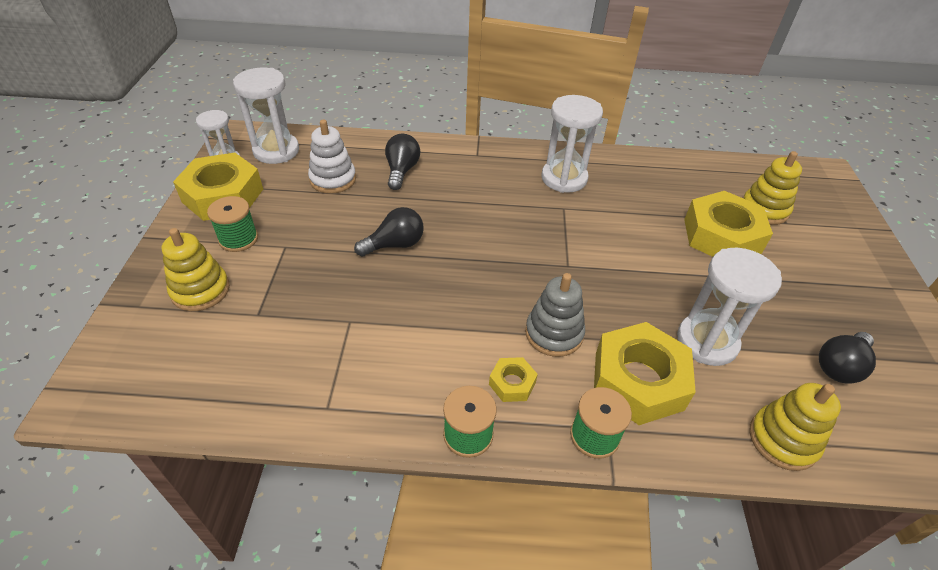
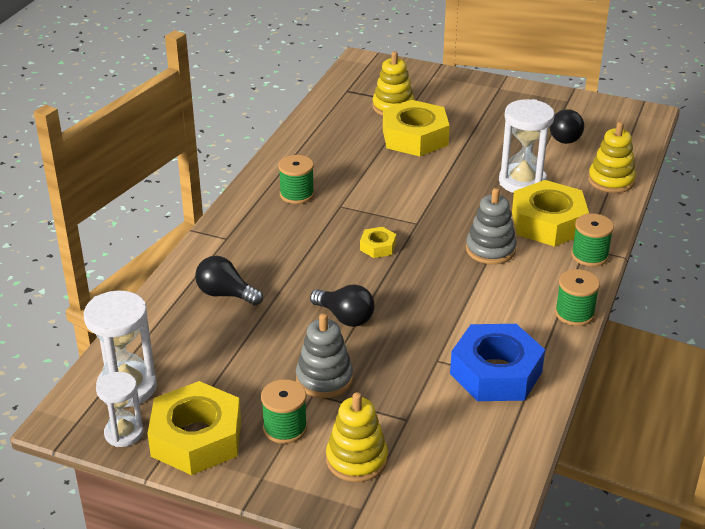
camera: 70 degrees left, 10 degrees down
white stacking toy [308,119,356,194] -> none
black light bulb [354,207,424,256] -> black light bulb turned 135 degrees clockwise [310,285,375,327]
yellow nut [489,357,538,402] -> yellow nut moved to [360,227,396,258]
white hourglass [542,95,603,193] -> green spool [278,155,314,204]
none -> grey stacking toy [296,313,353,398]
none -> blue nut [450,324,545,401]

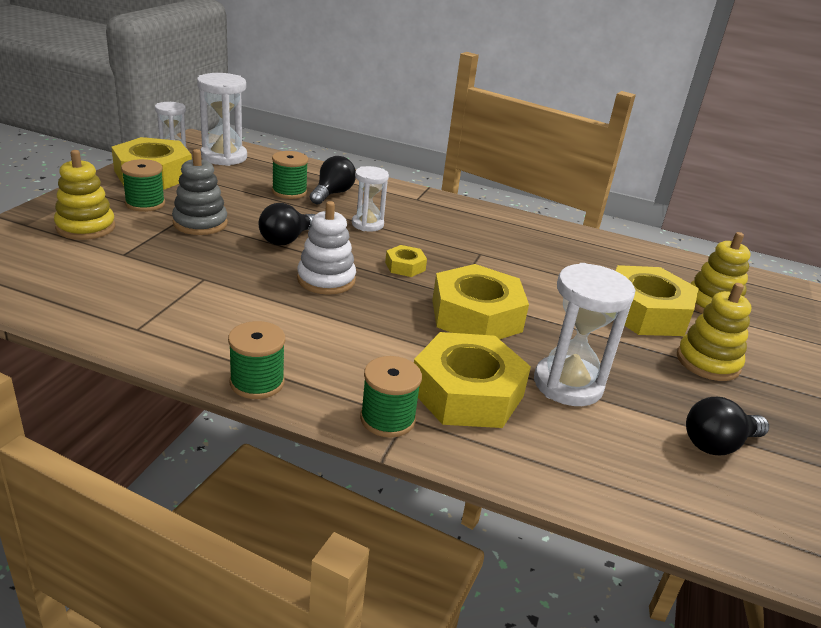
camera: 85 degrees right, 5 degrees down
green spool [278,155,314,204] -> green spool moved to [272,151,308,199]
blue nut [450,324,545,401] -> none
grey stacking toy [466,188,517,264] -> none
yellow stacking toy [588,122,636,193] -> yellow stacking toy moved to [677,283,751,381]
none -> white stacking toy [297,201,356,295]
none -> white hourglass [352,166,389,232]
none -> yellow nut [432,264,529,339]

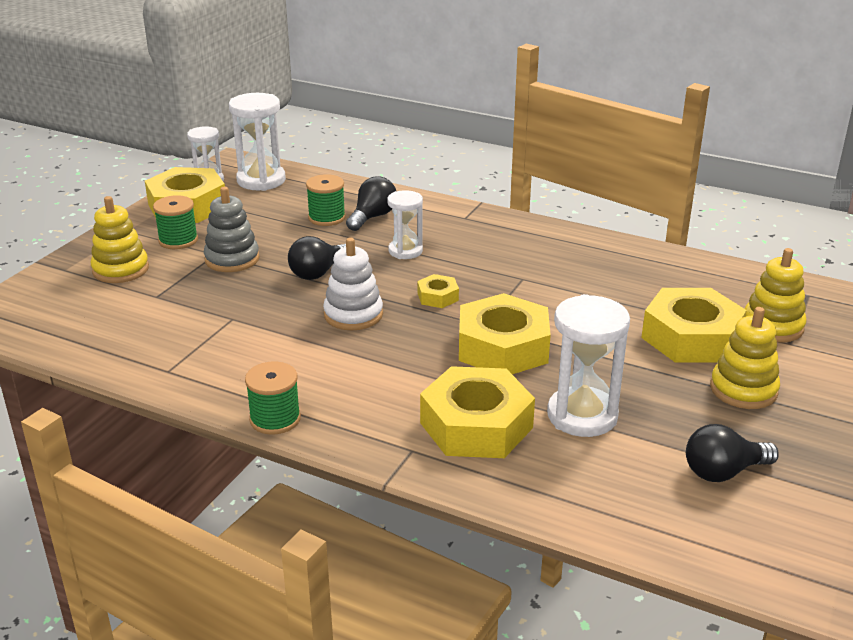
camera: 10 degrees right, 0 degrees up
green spool [360,356,422,438] -> none

